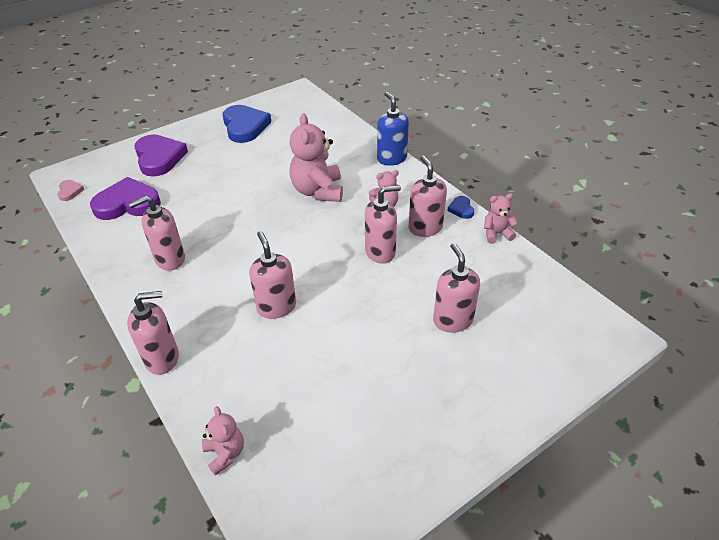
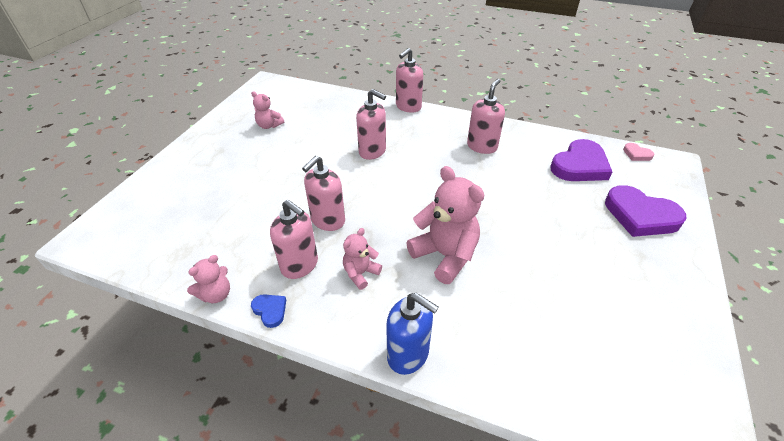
camera: 145 degrees right, 0 degrees up
pink teddy bear [202,406,244,476] -> pink teddy bear moved to [251,91,284,129]
blue heart [223,105,271,143] -> none
pink soap dispenser [433,243,480,333] -> none

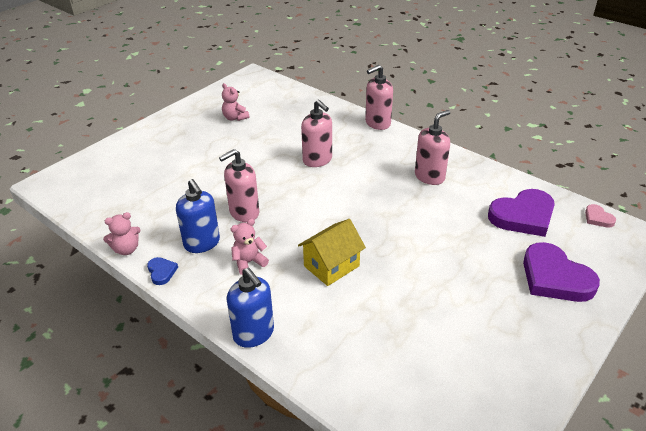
camera: 20 degrees right, 5 degrees down
pink soap dispenser [270,200,318,279] -> blue soap dispenser [176,179,220,253]
pink teddy bear [407,166,484,284] -> yellow house [298,219,366,286]

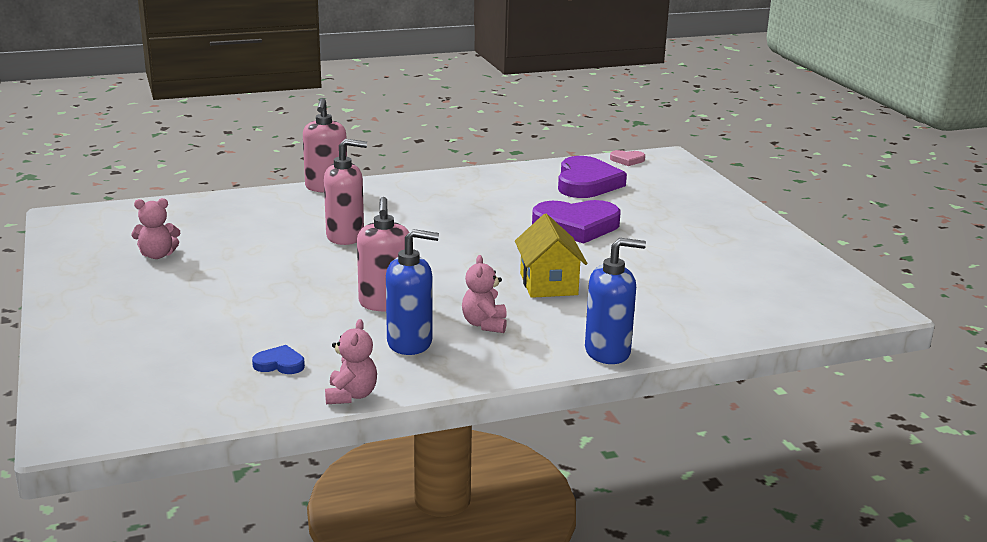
camera: 60 degrees left, 15 degrees down
blue heart [147,257,178,285] -> blue heart moved to [252,345,305,374]
pink soap dispenser [415,110,450,185] -> none
purple heart [523,242,600,302] -> purple heart moved to [532,200,621,244]

